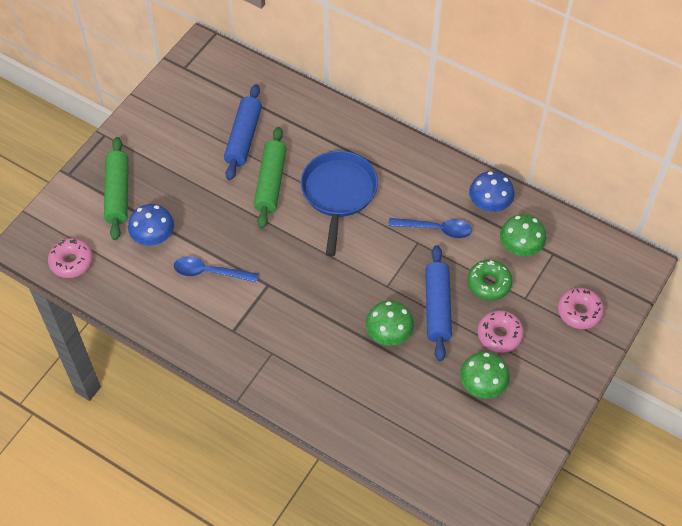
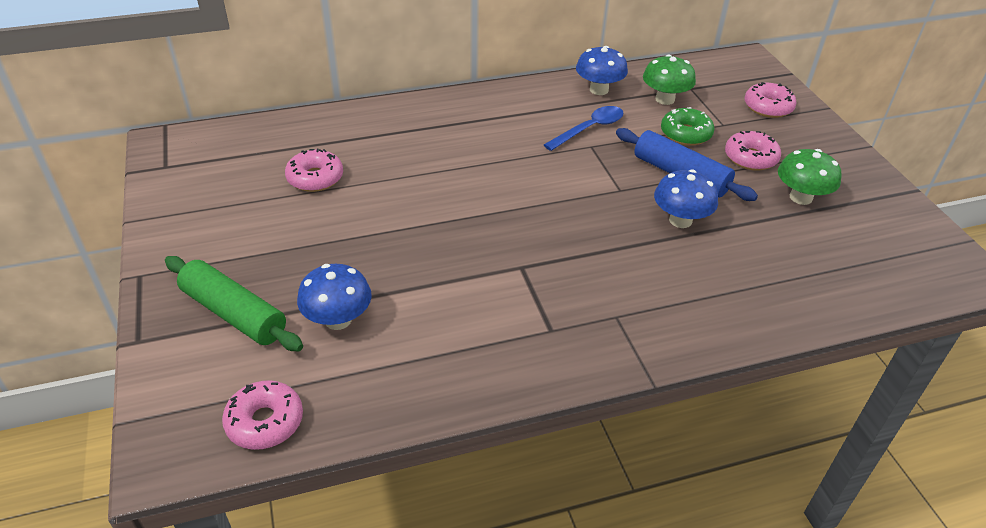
camera: 50 degrees left, 15 degrees down
blue spoon [174,256,259,282] -> none
blue rolling pin [224,84,262,180] -> pink donut [285,149,343,192]
green rolling pin [254,127,287,229] -> none
blue pan [301,151,378,256] -> none
green mushroom [366,301,414,346] -> blue mushroom [654,170,718,228]

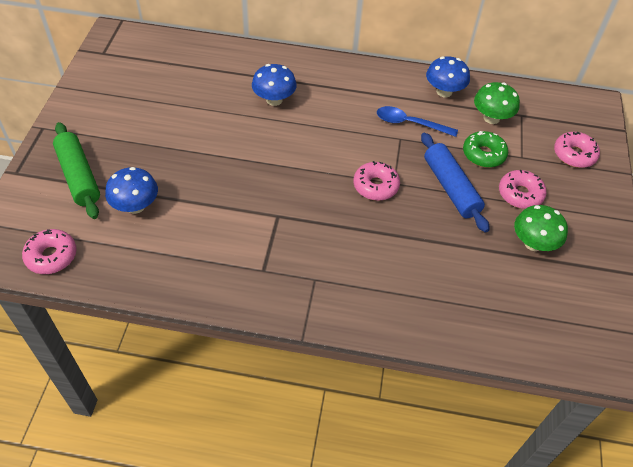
camera: 25 degrees right, 10 degrees up
pink donut [285,149,343,192] -> pink donut moved to [353,161,400,201]
blue spoon [544,106,624,151] -> blue spoon turned 150 degrees counterclockwise [377,106,458,137]
blue mushroom [654,170,718,228] -> blue mushroom moved to [252,64,297,106]

